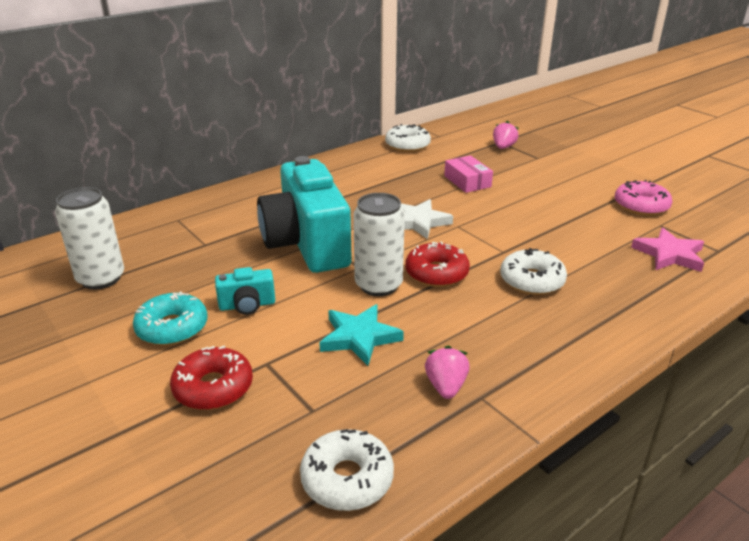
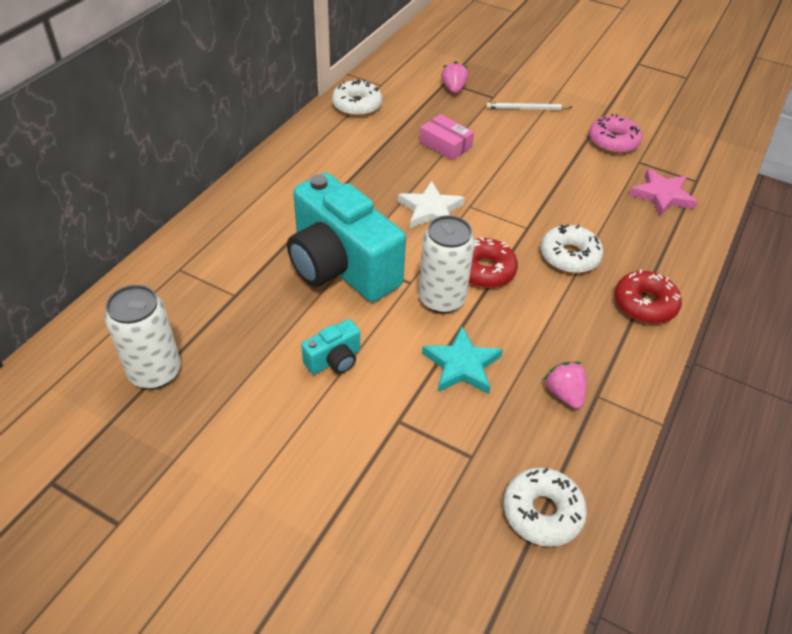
camera: 25 degrees left, 15 degrees up
turquoise donut [133,291,208,346] -> none
red donut [170,346,253,410] -> red donut moved to [614,270,682,324]
none -> white pencil [486,102,572,110]

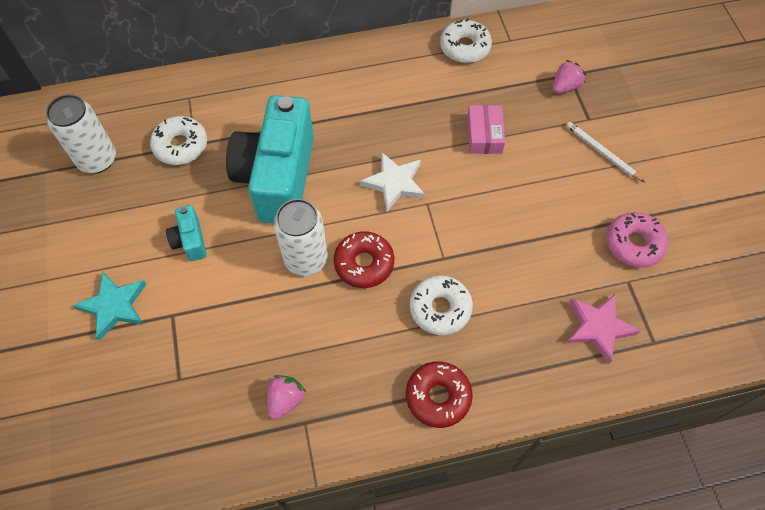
camera: 50 degrees right, 15 degrees up
turquoise camera [301,319,360,374] -> turquoise camera turned 60 degrees clockwise [166,205,207,261]
turquoise star [422,327,503,394] -> turquoise star moved to [73,272,146,341]
white donut [503,467,587,547] -> white donut moved to [150,116,207,165]

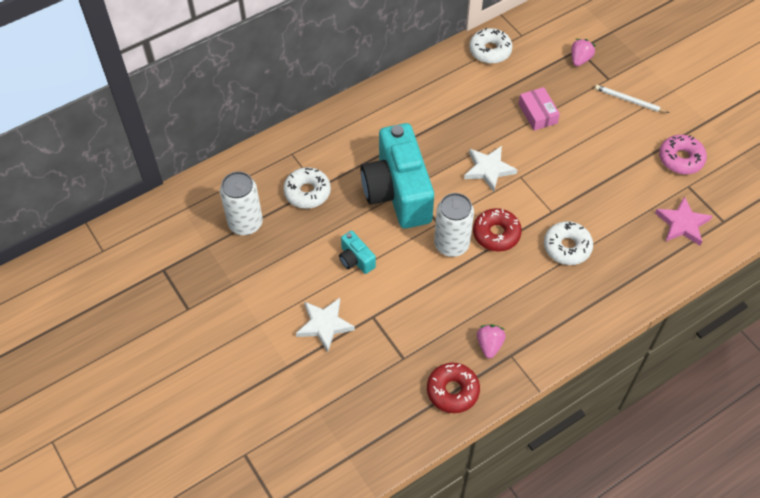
camera: 20 degrees left, 5 degrees down
turquoise star [73,272,146,341] -> white star [296,298,355,352]
red donut [406,361,473,428] -> red donut moved to [427,363,480,413]

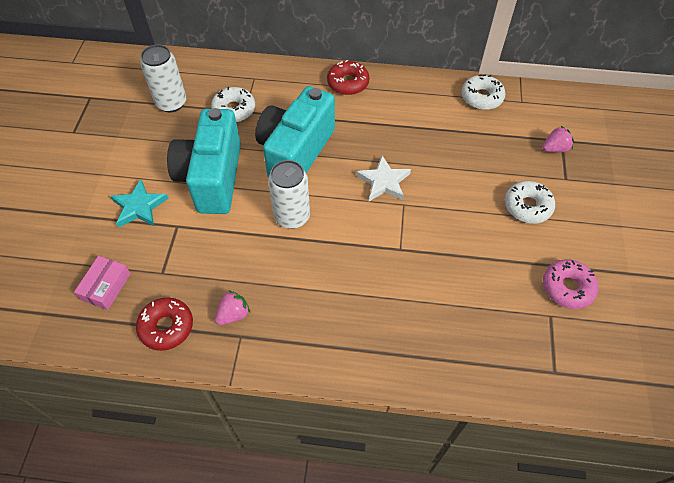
camera: 40 degrees right, 0 degrees up
white star [296,298,355,352] -> turquoise star [110,180,169,227]
turquoise camera [339,230,376,274] -> turquoise camera [167,108,241,214], size x2.38
red donut [473,208,522,252] -> red donut moved to [327,60,369,95]
pink box [519,87,560,131] -> pink box moved to [74,256,131,310]
white donut [544,221,593,265] -> white donut moved to [505,181,555,224]
white pencil [595,85,669,113] -> none
pink star [655,196,712,246] -> none

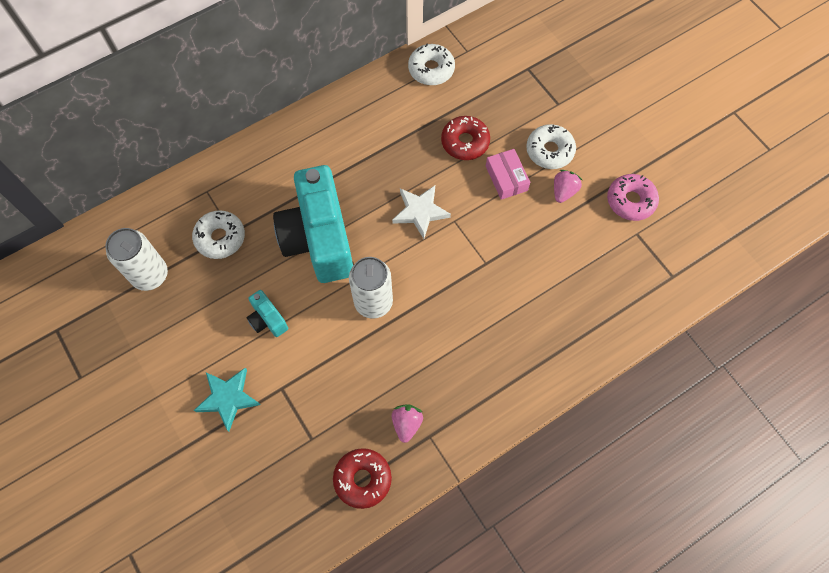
camera: 40 degrees left, 10 degrees up
pink box [74,256,131,310] -> pink box moved to [486,149,530,200]
turquoise camera [167,108,241,214] -> turquoise camera [247,290,288,337], size x0.42
red donut [327,60,369,95] -> red donut moved to [441,116,490,160]
pink strawberry [542,126,574,153] -> pink strawberry moved to [554,170,582,203]

